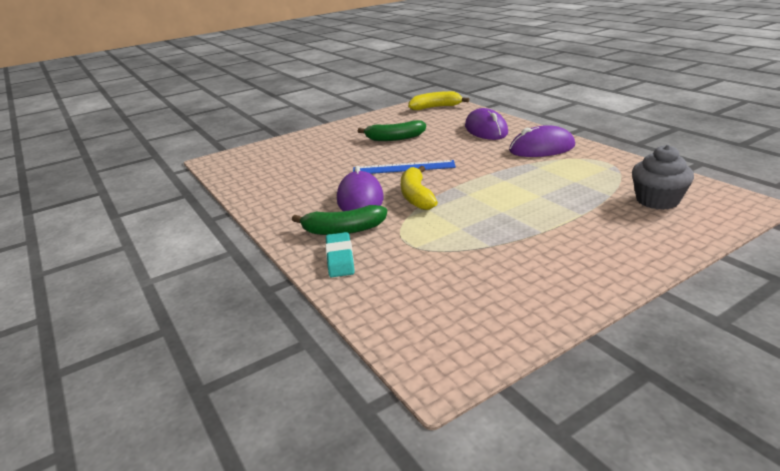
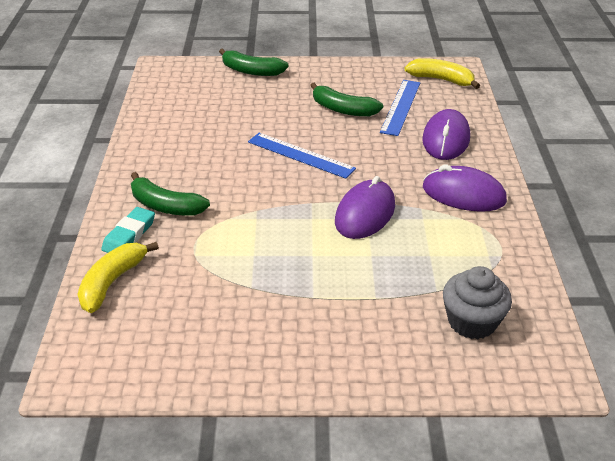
camera: 30 degrees right, 10 degrees up
purple mouse [337,166,384,211] -> purple mouse moved to [335,176,395,239]
yellow banana [401,166,438,210] -> yellow banana moved to [78,242,159,313]
none -> green banana [219,49,289,76]
none -> blue ruler [380,80,420,136]

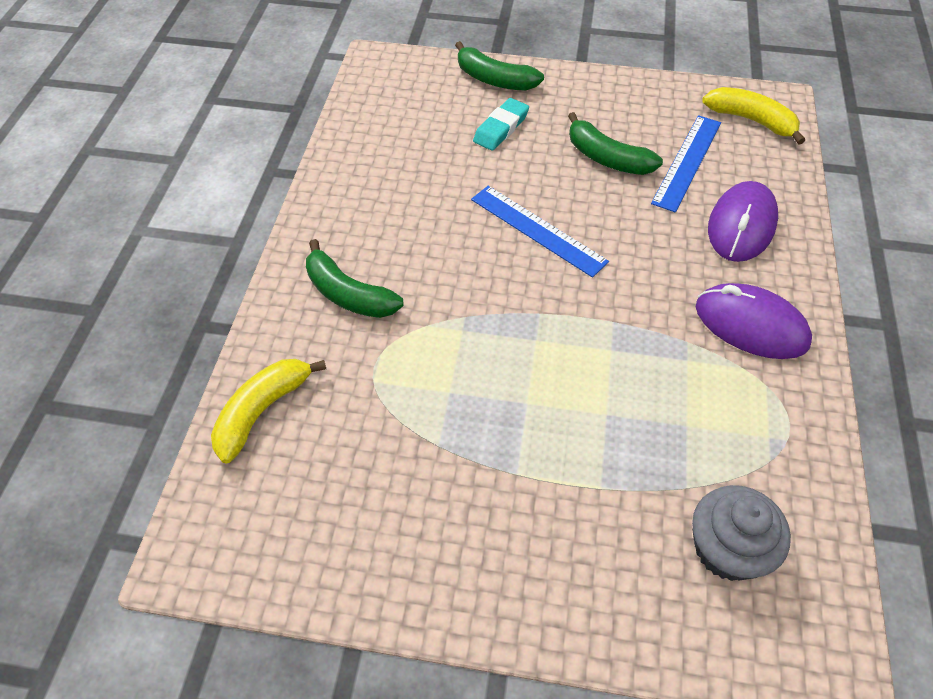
camera: 10 degrees right, 15 degrees up
turquoise eraser [101,207,155,253] -> turquoise eraser moved to [473,98,529,151]
purple mouse [335,176,395,239] -> none

